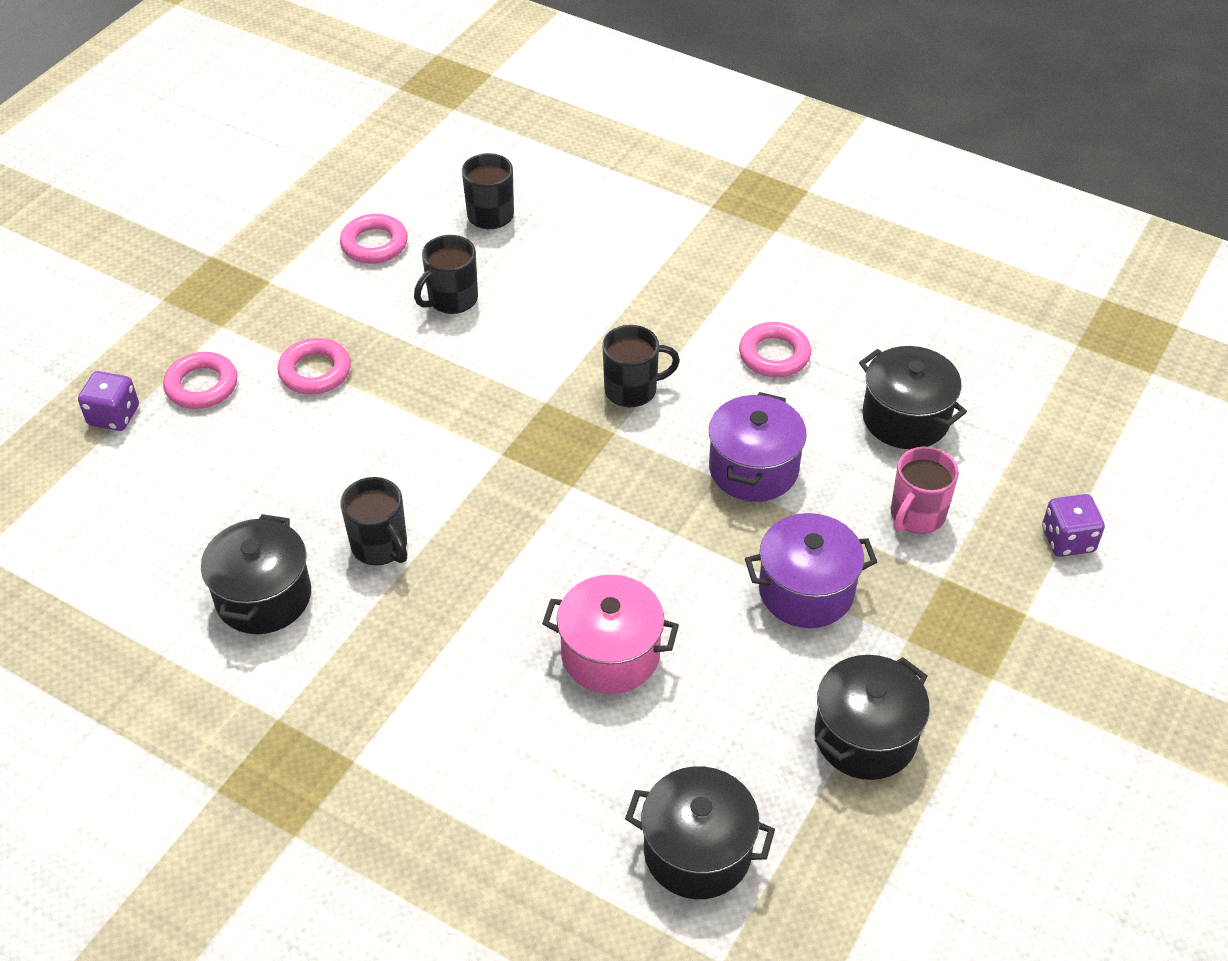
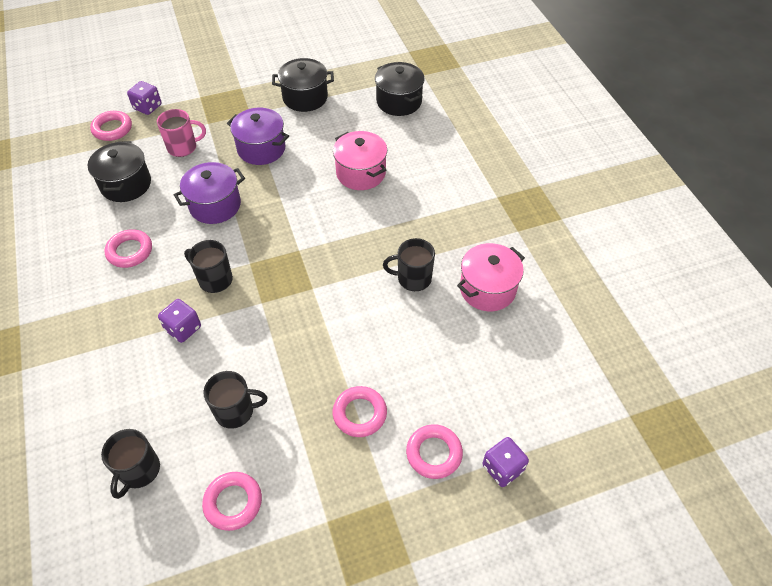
camera: 140 degrees left, 5 degrees up
black pot [201,514,311,634] -> pink pot [457,243,525,311]
black mug [340,477,407,565] -> black mug turned 90 degrees counterclockwise [383,238,435,291]
none -> pink ring [90,111,132,141]
none -> purple dice [158,299,201,343]

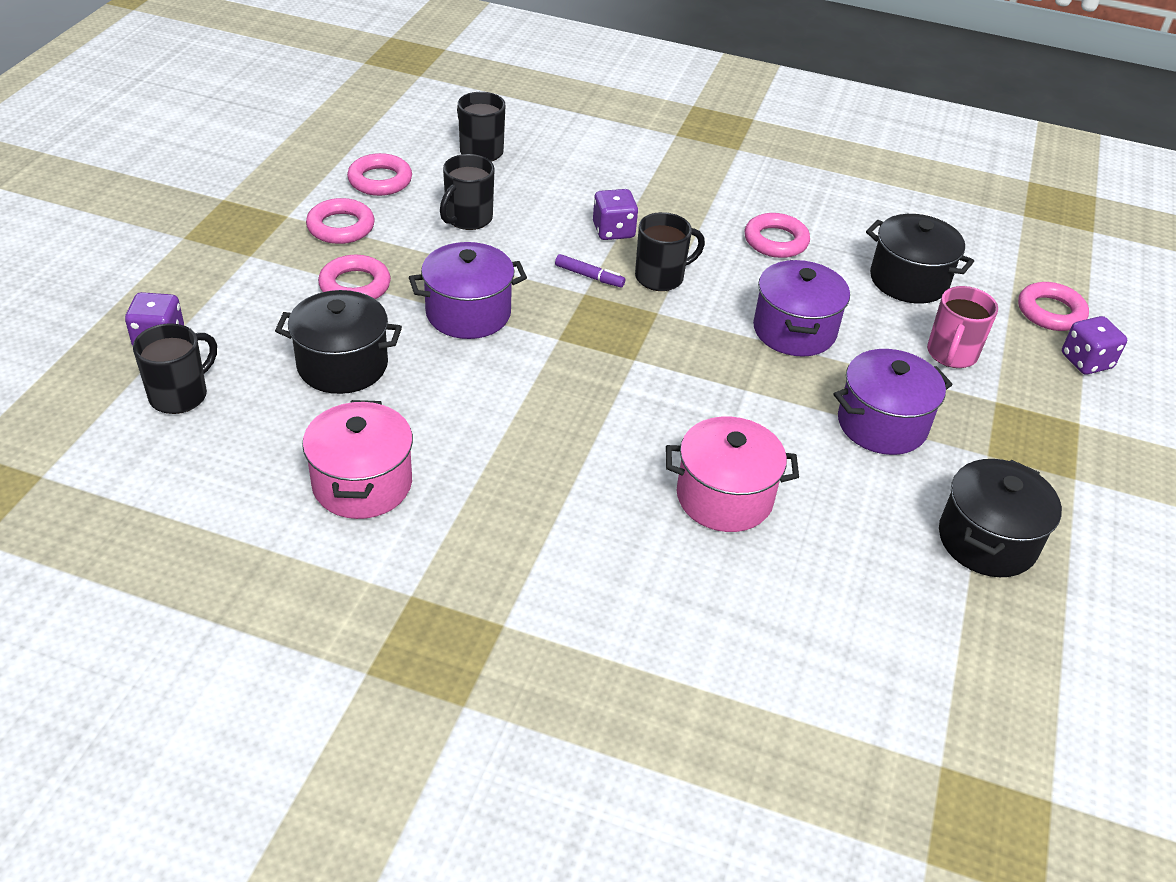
camera: 125 degrees right, 10 degrees down
black pot [375,62,425,116] -> black pot moved to [275,290,402,394]
black mug [383,238,435,291] -> black mug moved to [133,324,217,414]
pink ring [406,424,463,479] -> pink ring moved to [306,198,375,244]
none -> purple pot [409,242,527,339]
none -> purple marker [555,254,625,287]

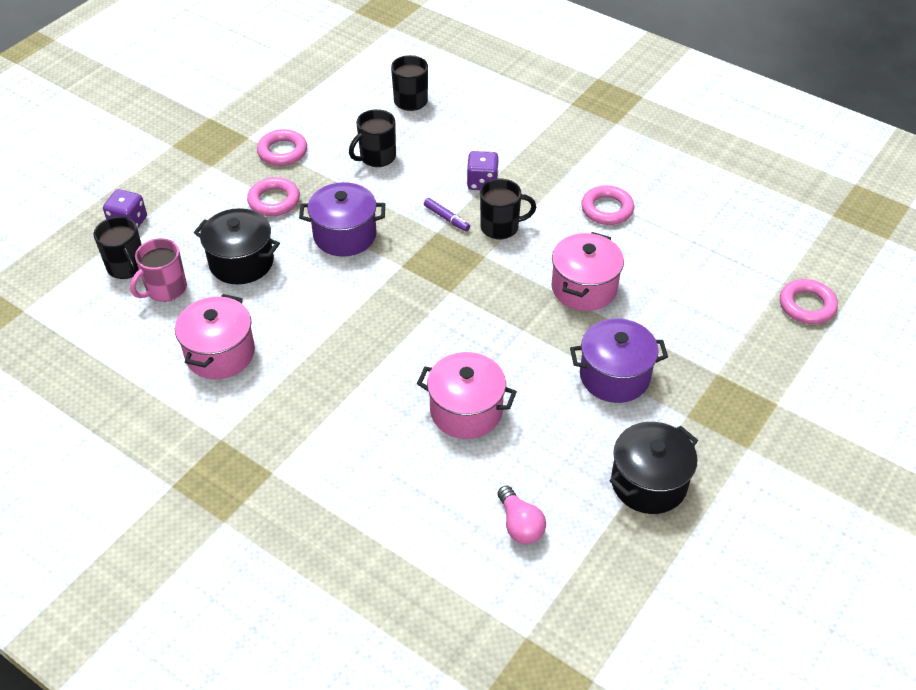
camera: 20 degrees right, 5 degrees up
black mug [133,324,217,414] -> black mug turned 90 degrees clockwise [94,217,142,279]
pink ring [347,153,412,196] -> none
purple pot [753,260,850,356] -> pink pot [551,232,624,311]
black pot [866,214,974,304] -> none
pink mug [927,286,998,368] -> pink mug moved to [130,238,187,302]
purple dice [1062,316,1127,375] -> none
none -> pink light bulb [498,486,546,544]

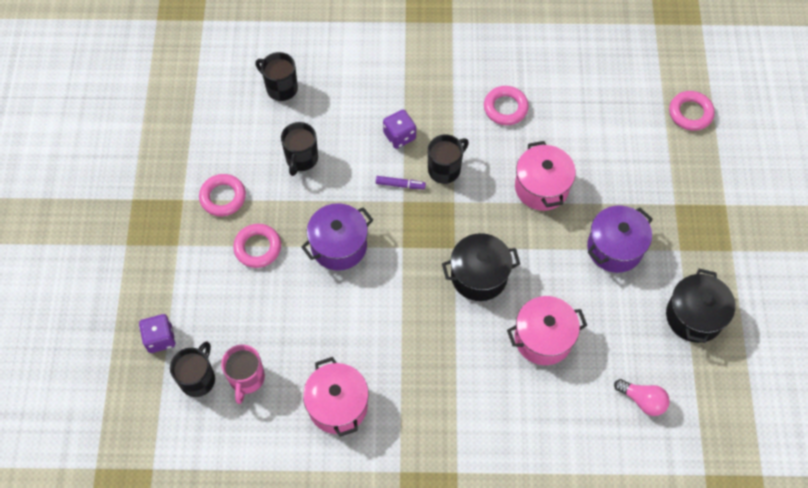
camera: 35 degrees left, 15 degrees up
black mug [94,217,142,279] -> black mug turned 90 degrees counterclockwise [170,341,215,397]
black pot [194,208,280,285] -> black pot moved to [442,233,520,301]

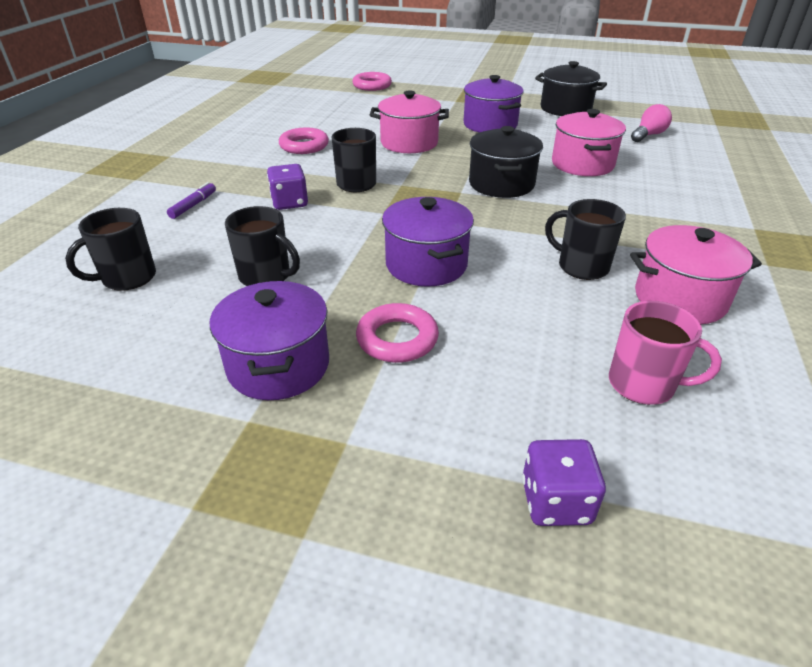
camera: 75 degrees left, 25 degrees down
black mug [170,341,215,397] -> black mug moved to [545,199,626,280]
pink ring [199,174,246,216] -> purple pot [210,281,329,400]
purple marker [376,176,426,189] -> purple marker moved to [167,182,216,219]

